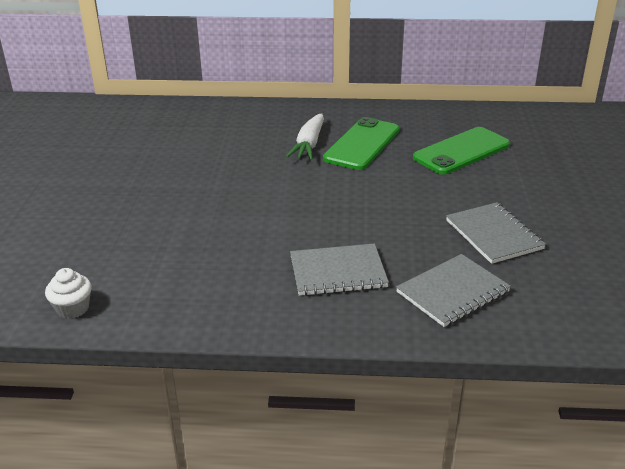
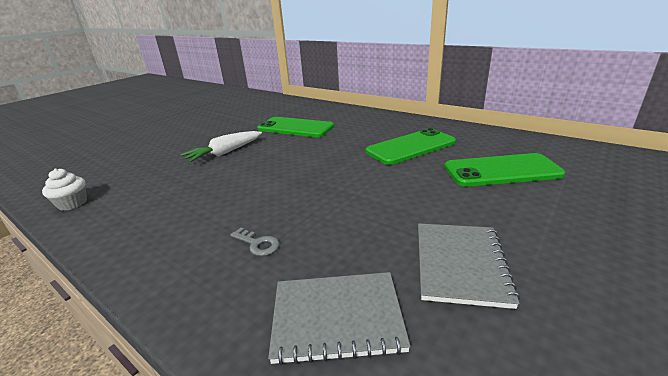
camera: 35 degrees right, 5 degrees down
white carrot [286,113,324,160] -> white carrot moved to [180,131,262,162]
grey notebook [290,243,389,296] -> grey key [230,228,279,256]
none -> green phone [258,117,334,137]

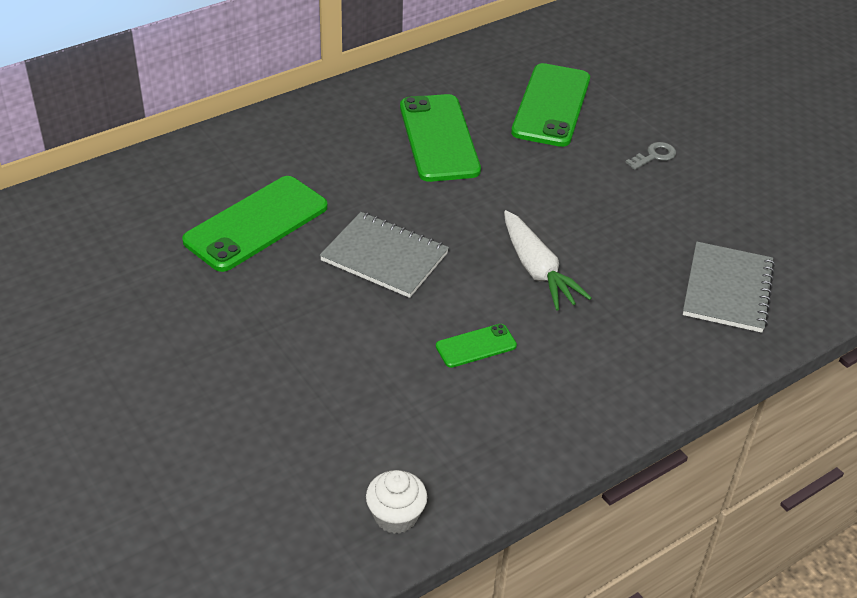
camera: 75 degrees left, 15 degrees up
white carrot [180,131,262,162] -> white carrot moved to [504,210,592,310]
grey key [230,228,279,256] -> grey key moved to [625,142,676,170]
grey notebook [418,223,520,309] -> grey notebook moved to [320,212,449,298]
none -> green phone [436,324,517,368]

